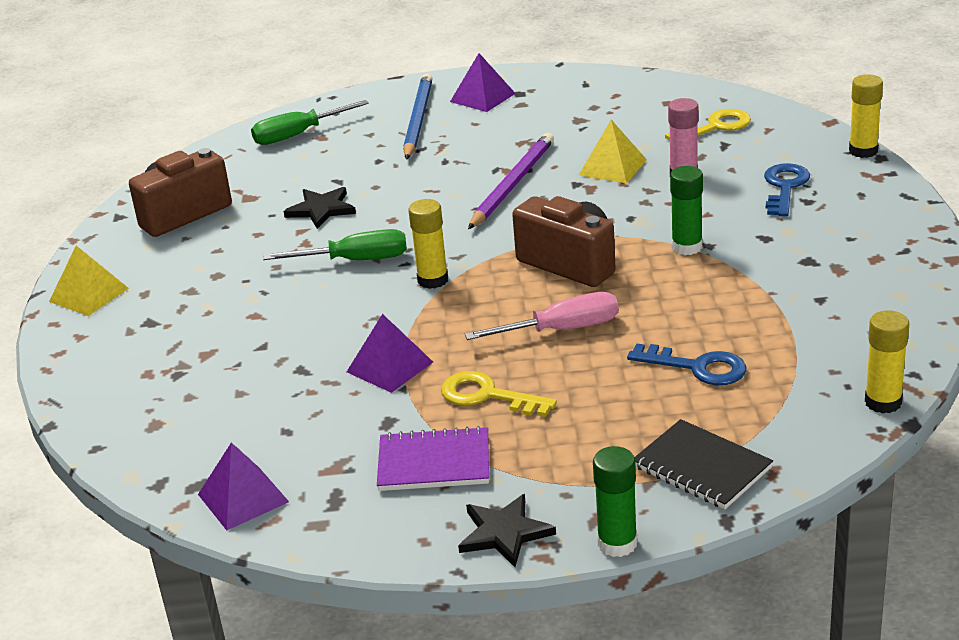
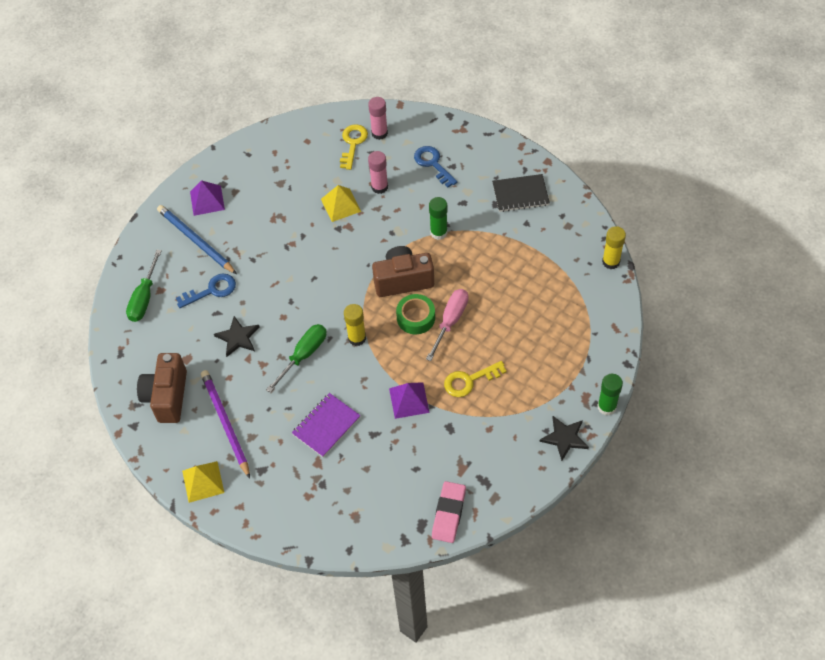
camera: 50 degrees left, 25 degrees up
purple pyramid [198,442,289,530] -> pink eraser [432,481,466,543]
purple notebook [377,426,489,491] -> purple notebook moved to [292,393,361,457]
purple pencil [468,133,554,229] -> purple pencil moved to [201,370,250,479]
blue key [627,343,747,385] -> blue key moved to [176,274,236,308]
black notebook [635,419,773,509] -> black notebook moved to [492,174,550,212]
yellow glue stick [849,74,883,158] -> none
none -> pink glue stick [368,97,388,140]
none -> green tape [396,294,435,334]

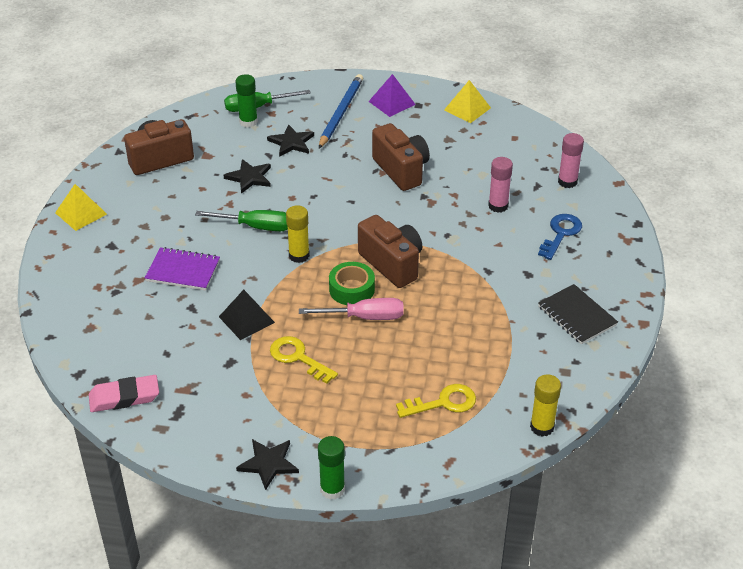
camera: 60 degrees right, 15 degrees down
blue key [176,274,236,308] -> black star [267,124,314,157]
purple pencil [201,370,250,479] -> none
yellow pyramid [321,185,361,222] -> yellow pyramid moved to [444,80,491,123]
yellow key [340,124,368,170] -> yellow key moved to [396,384,476,418]
purple pyramid [389,382,430,419] -> black pyramid [219,290,275,340]
green glue stick [429,197,448,240] -> green glue stick moved to [235,74,258,128]
none -> brown camera [372,123,430,191]

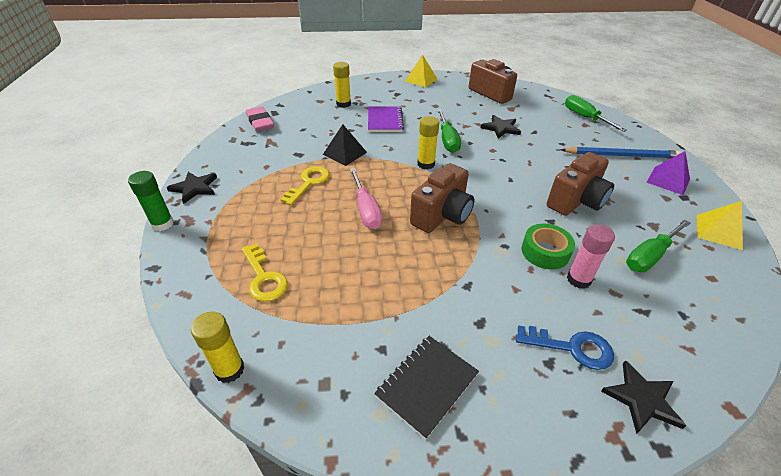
camera: 75 degrees right, 0 degrees up
green glue stick [235,74,258,128] -> none
black star [267,124,314,157] -> black star moved to [601,360,686,434]
green tape [329,262,375,305] -> green tape moved to [521,224,575,270]
pink glue stick [558,133,584,188] -> none
none -> yellow glue stick [333,62,351,108]
none -> green screwdriver [626,219,691,272]

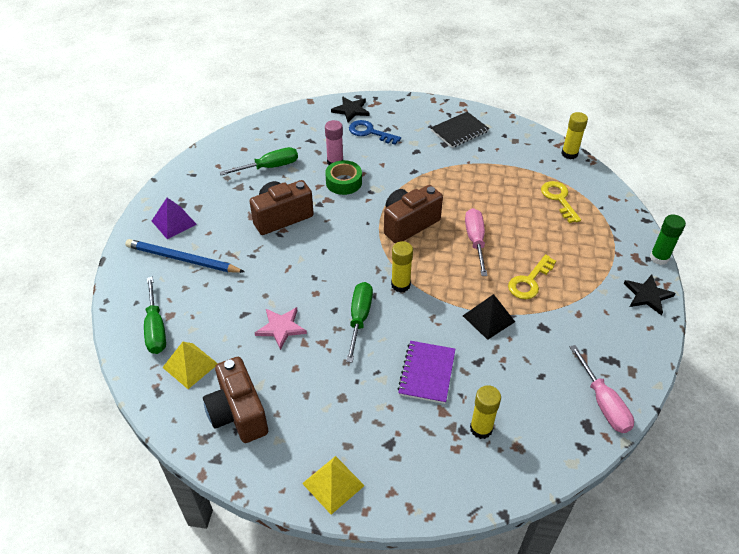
camera: 165 degrees left, 5 degrees up
pink eraser [246,106,274,131] -> pink screwdriver [570,345,634,433]
black star [481,115,521,138] -> pink star [255,307,307,350]
yellow pyramid [697,201,743,250] -> yellow pyramid moved to [162,342,218,389]

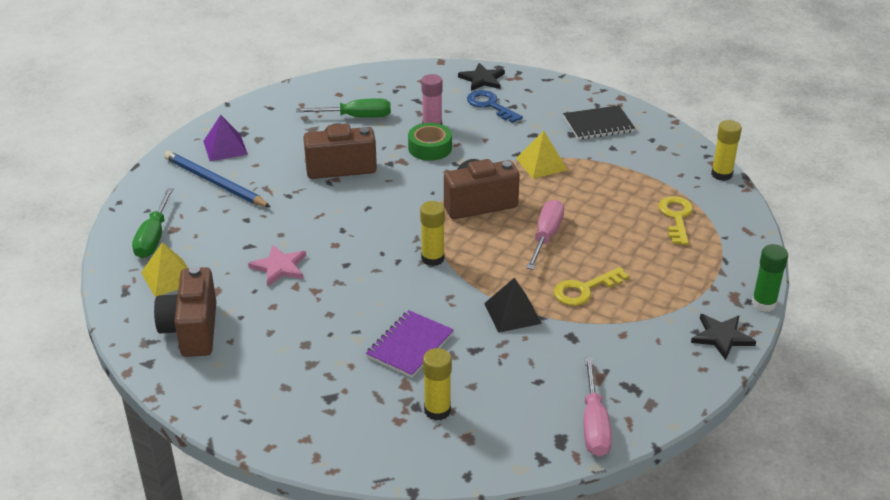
camera: 20 degrees right, 10 degrees down
yellow pyramid [302,456,365,515] -> yellow pyramid moved to [516,131,568,179]
green screwdriver [346,282,373,363] -> none

